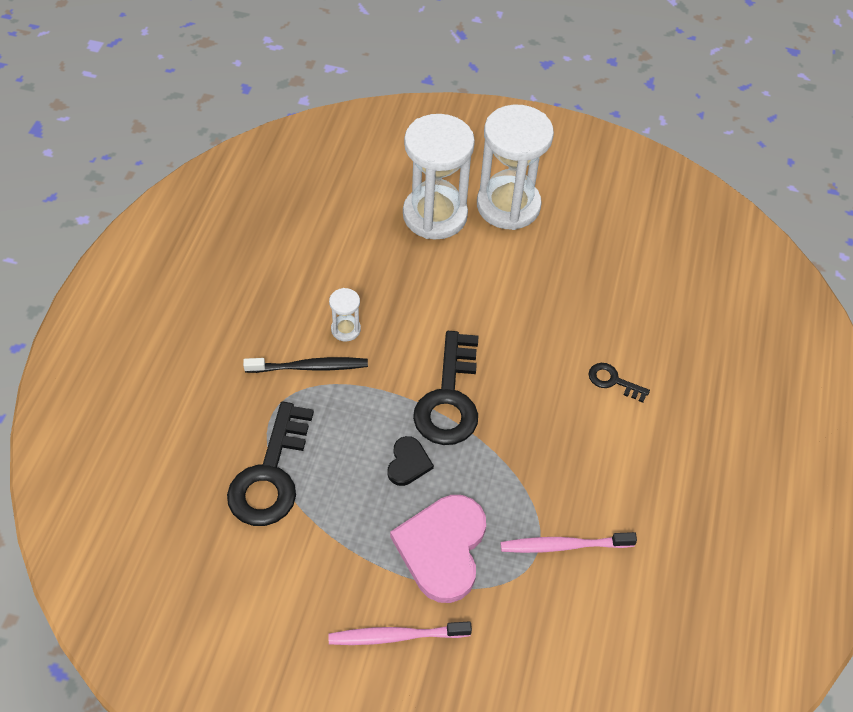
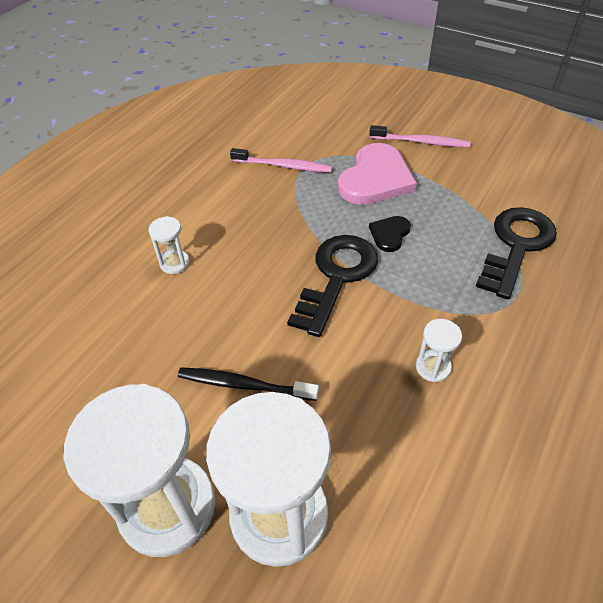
camera: 160 degrees left, 5 degrees down
black toothbrush [243,357,368,373] -> black toothbrush moved to [178,367,319,401]
black key [589,363,650,403] -> white hourglass [149,216,190,274]

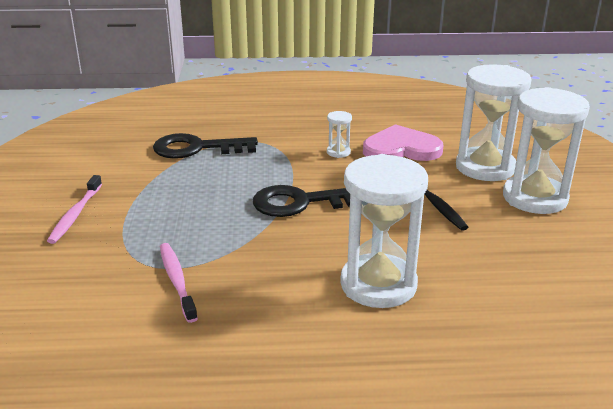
camera: 125 degrees left, 20 degrees down
white hourglass [149,216,190,274] -> white hourglass [340,154,428,308], size x2.35
pink heart [338,143,417,205] -> pink heart moved to [363,124,443,161]
pink toothbrush [369,125,471,148] -> pink toothbrush turned 150 degrees counterclockwise [47,175,102,244]
black heart [369,216,411,252] -> none

